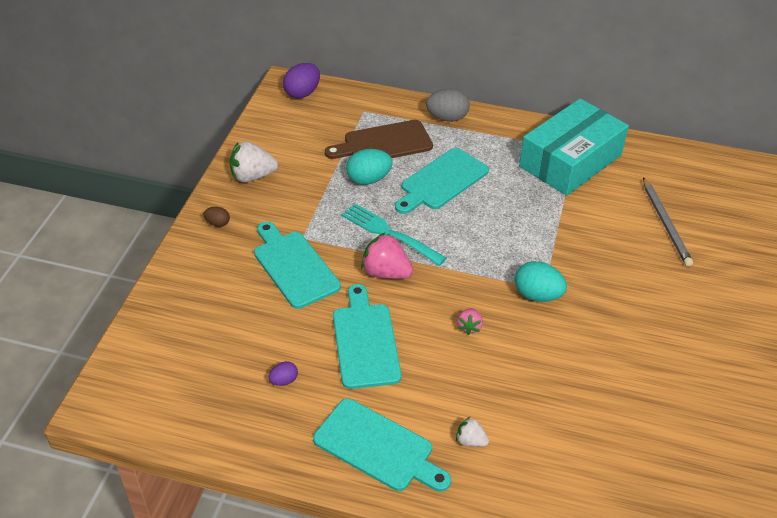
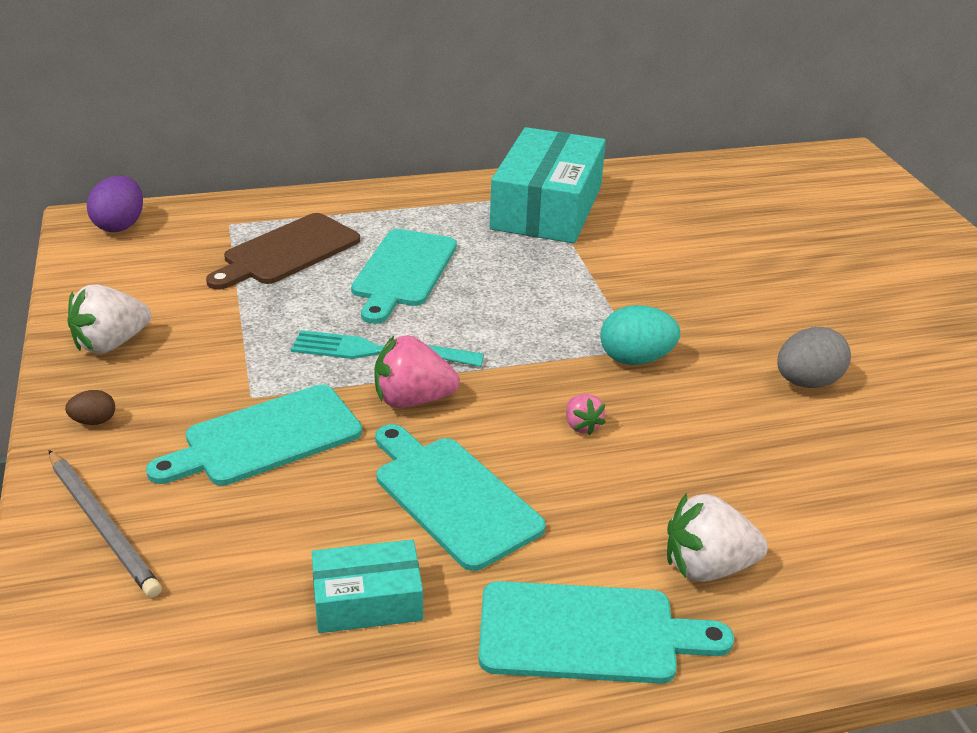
camera: 30 degrees left, 10 degrees down
turquoise cutting board [254,222,341,309] -> turquoise cutting board turned 60 degrees counterclockwise [146,385,362,486]
purple egg [269,361,298,386] -> turquoise box [312,539,423,633]
turquoise egg [346,149,393,185] -> none
grey egg [426,88,470,122] -> grey egg moved to [777,327,851,388]
white strawberry [456,417,489,447] -> white strawberry [667,493,768,582], size x1.84
grey pencil [643,177,693,267] -> grey pencil moved to [49,450,162,598]

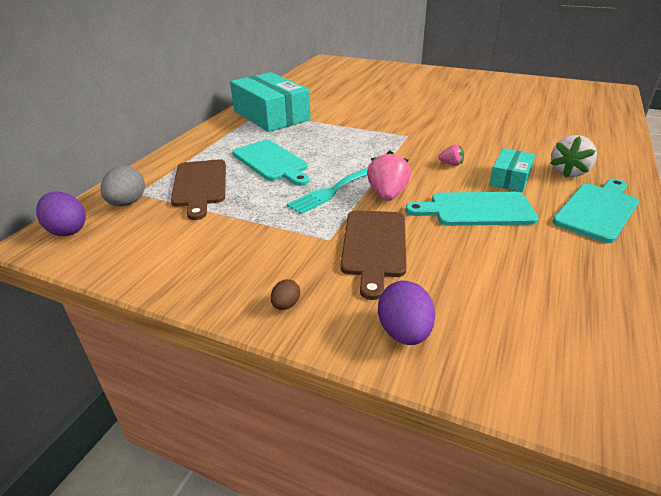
camera: 50 degrees left, 0 degrees up
grey pencil [49,450,162,598] -> purple egg [378,281,435,345]
white strawberry [67,284,151,354] -> none
turquoise cutting board [146,385,362,486] -> brown cutting board [341,210,406,300]
turquoise box [312,539,423,633] -> turquoise box moved to [489,148,535,192]
pink strawberry [374,335,460,408] -> pink strawberry turned 150 degrees clockwise [367,151,411,201]
turquoise egg [600,305,680,365] -> none
grey egg [777,327,851,388] -> grey egg moved to [101,166,145,206]

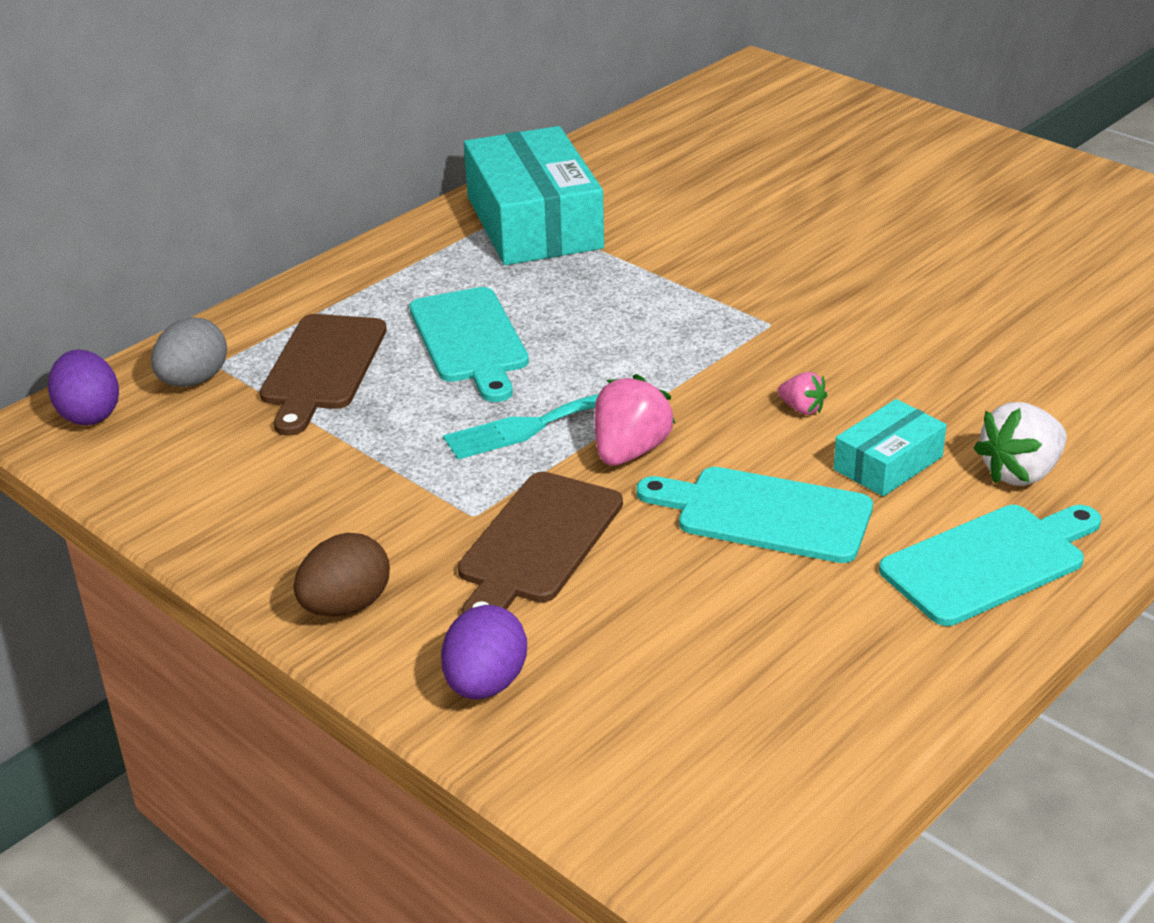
camera: 20 degrees right, 0 degrees up
brown egg [271,279,300,310] -> brown egg [293,533,390,617], size x1.86

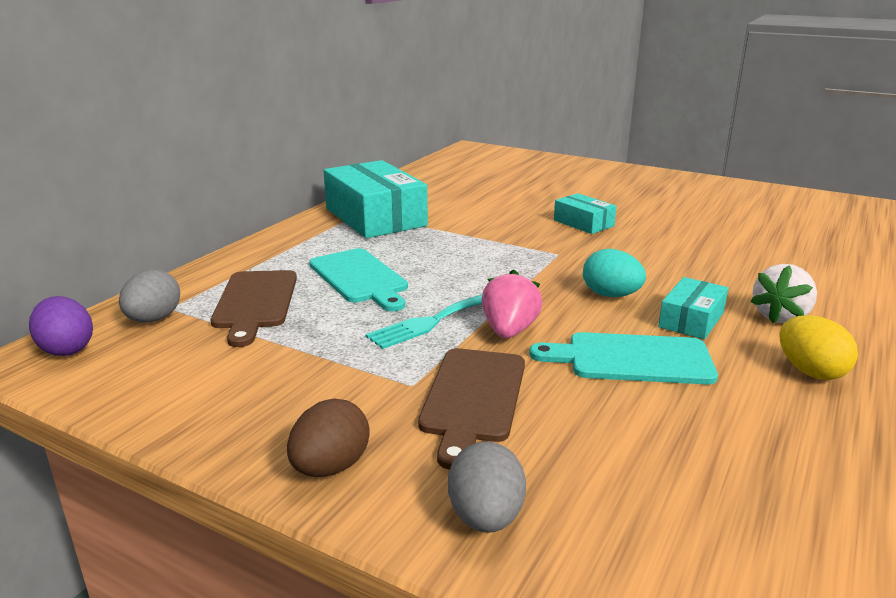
camera: 15 degrees left, 10 degrees down
purple egg [441,605,527,700] -> grey egg [448,441,526,533]
pink strawberry [778,372,827,415] -> turquoise egg [583,249,646,297]
turquoise cutting board [879,505,1101,626] -> yellow egg [779,315,858,380]
none -> turquoise box [554,193,617,234]

